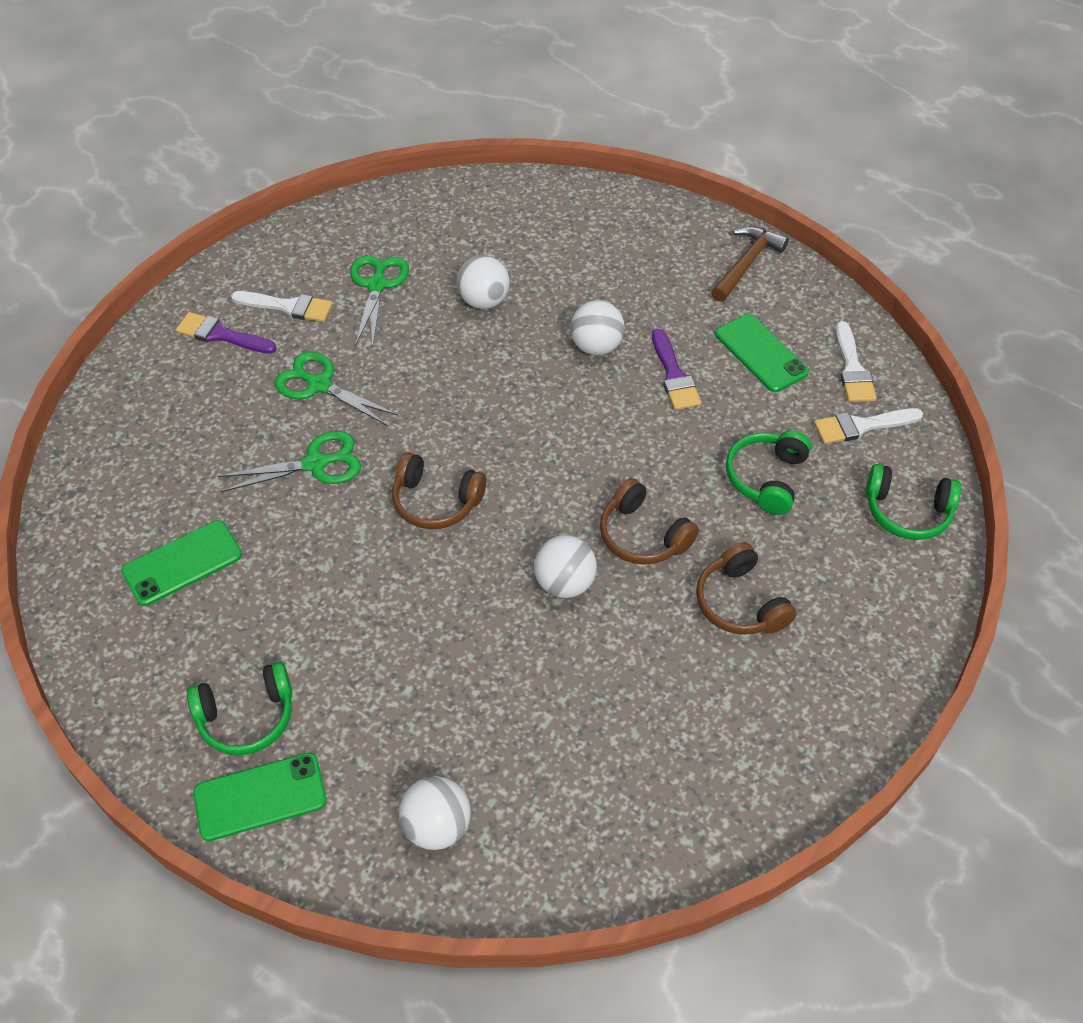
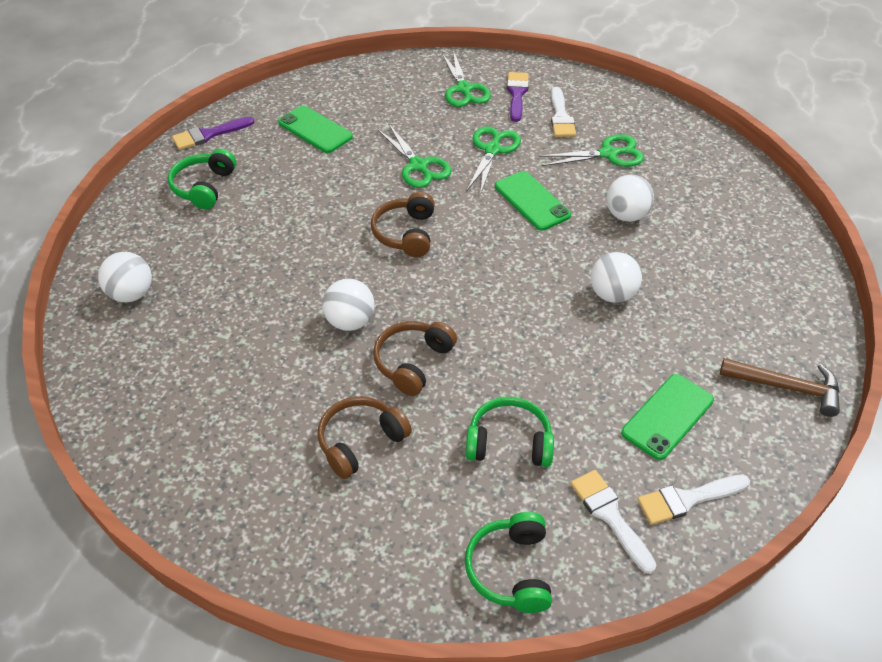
camera: 75 degrees right, 5 degrees down
green headphones [187,661,292,755] -> green headphones turned 45 degrees clockwise [168,149,236,209]
green phone [193,753,327,841] -> green phone moved to [495,171,571,231]
purple brush [652,329,702,410] -> purple brush moved to [172,116,255,150]
none -> green scissors [442,50,491,107]

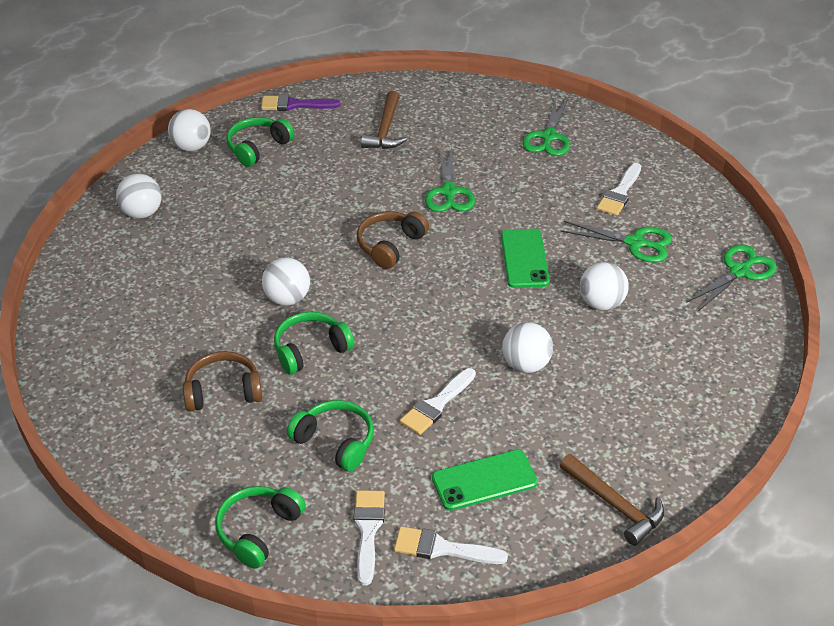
camera: 30 degrees right, 5 degrees down
green phone [278,105,353,153] -> brown hammer [361,91,407,149]
brown headphones [373,321,457,396] -> green headphones [274,311,355,375]
green scissors [467,126,521,195] -> green scissors moved to [686,245,777,311]
purple brush [507,72,529,122] -> none
none -> white ball [168,109,211,151]
none -> white brush [400,368,476,435]

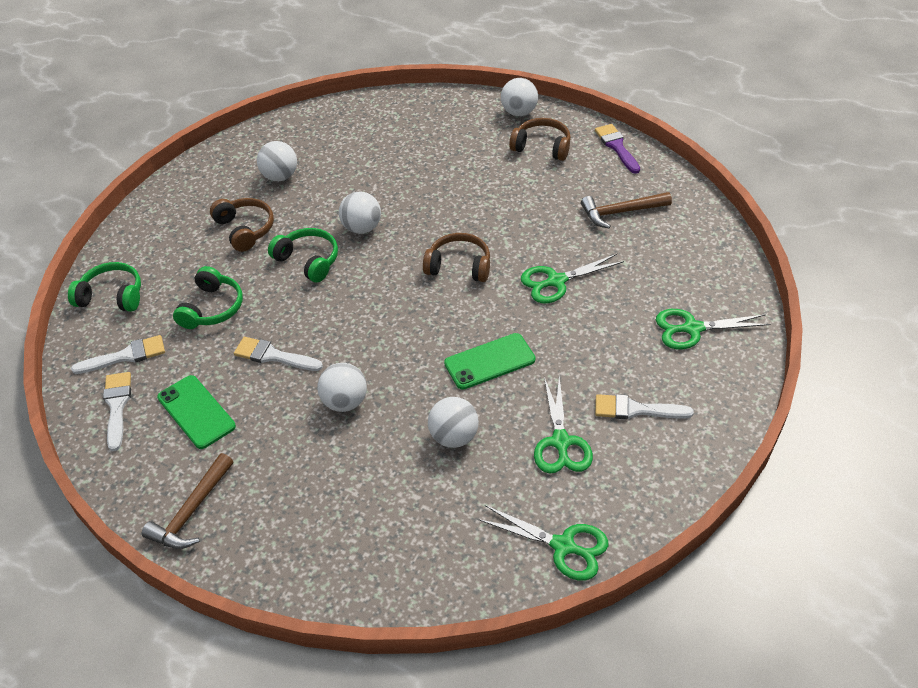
camera: 70 degrees right, 5 degrees up
white ball [116,174,162,218] -> white ball moved to [257,141,297,181]
green headphones [226,117,295,167] -> brown headphones [509,118,571,161]

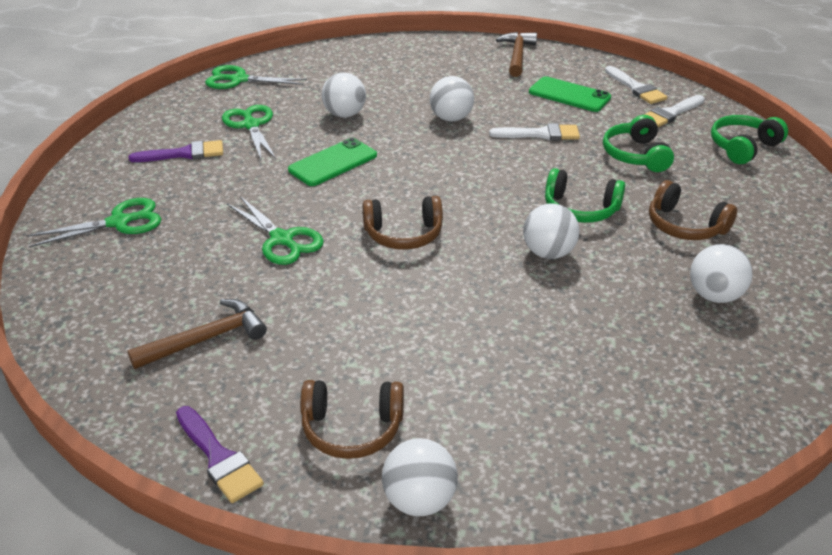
camera: 160 degrees right, 10 degrees down
green headphones [68,262,141,312] -> green headphones turned 150 degrees clockwise [711,115,788,164]
green scissors [521,254,624,303] -> green scissors turned 90 degrees clockwise [226,196,324,265]
white brush [595,394,694,419] -> purple brush [128,140,223,162]

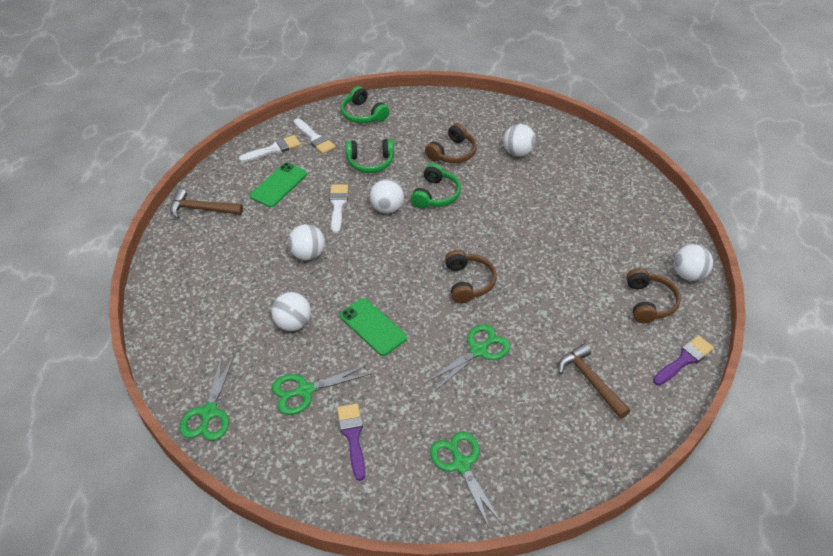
camera: 90 degrees left, 10 degrees up
white ball [523,203,580,259] -> white ball moved to [370,179,404,213]

